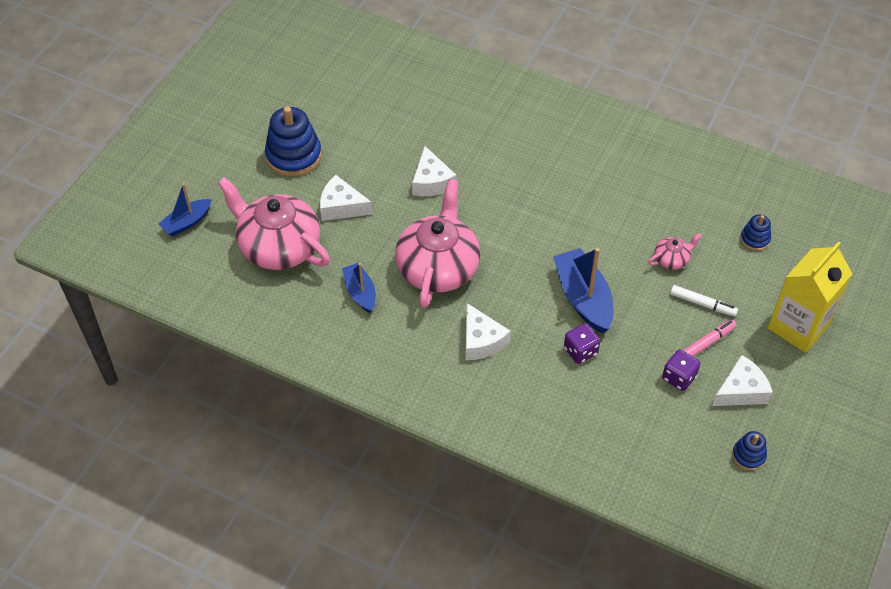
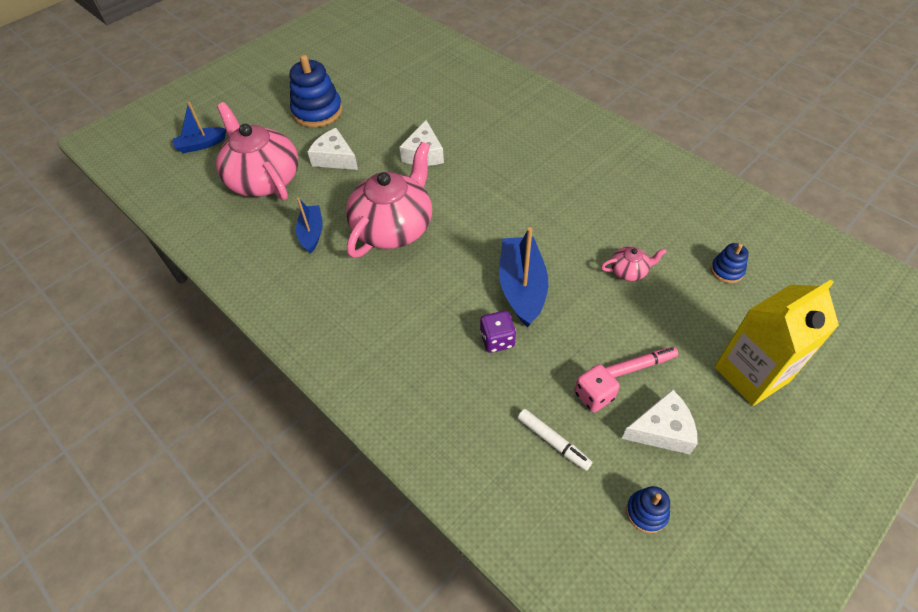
camera: 20 degrees right, 0 degrees up
white cheese [466,303,511,360] -> none
purple dice [662,349,700,391] -> pink dice [574,364,620,412]
white marker [670,285,738,317] -> white marker moved to [518,409,592,471]

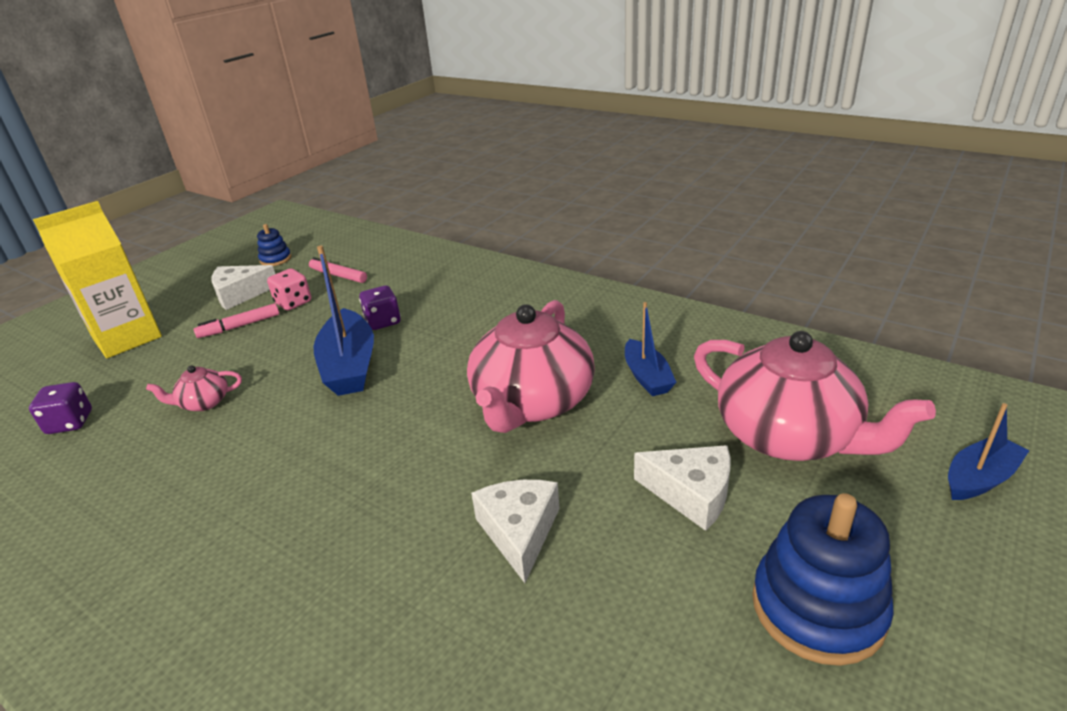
camera: 170 degrees right, 20 degrees down
white marker [518,409,592,471] -> pink marker [309,257,367,283]
blue stacking toy [711,243,749,283] -> purple dice [29,382,92,434]

